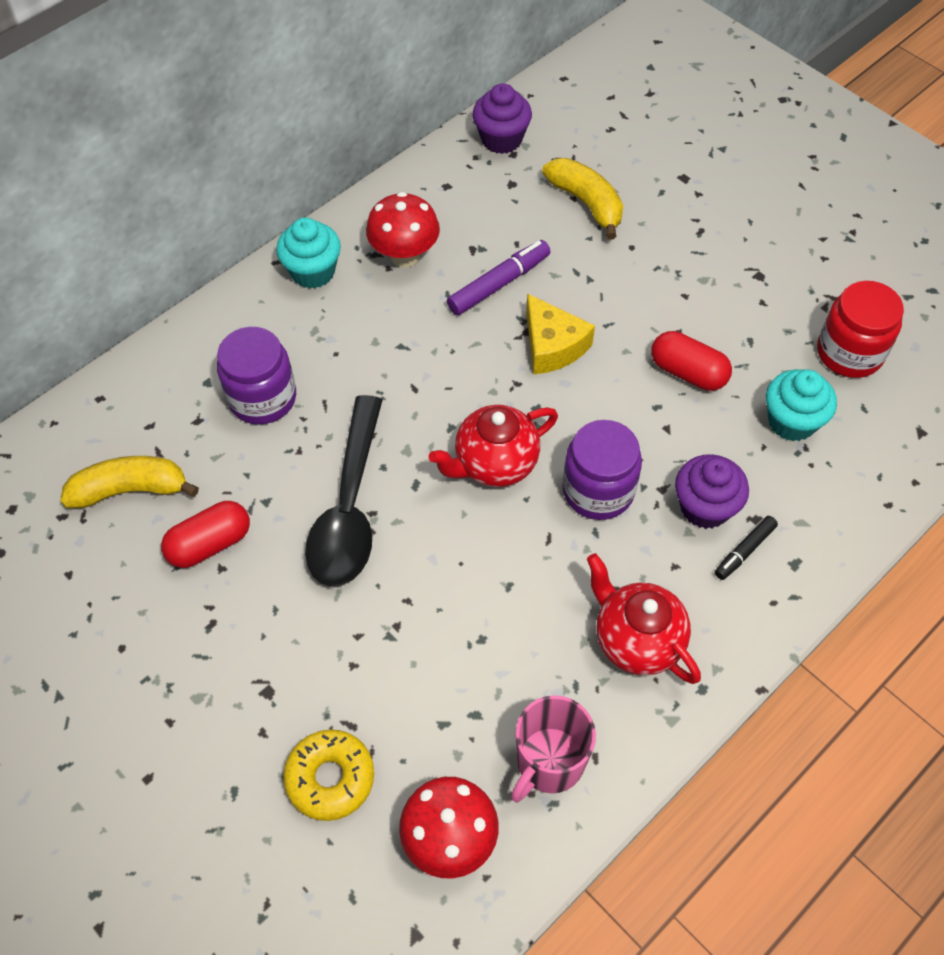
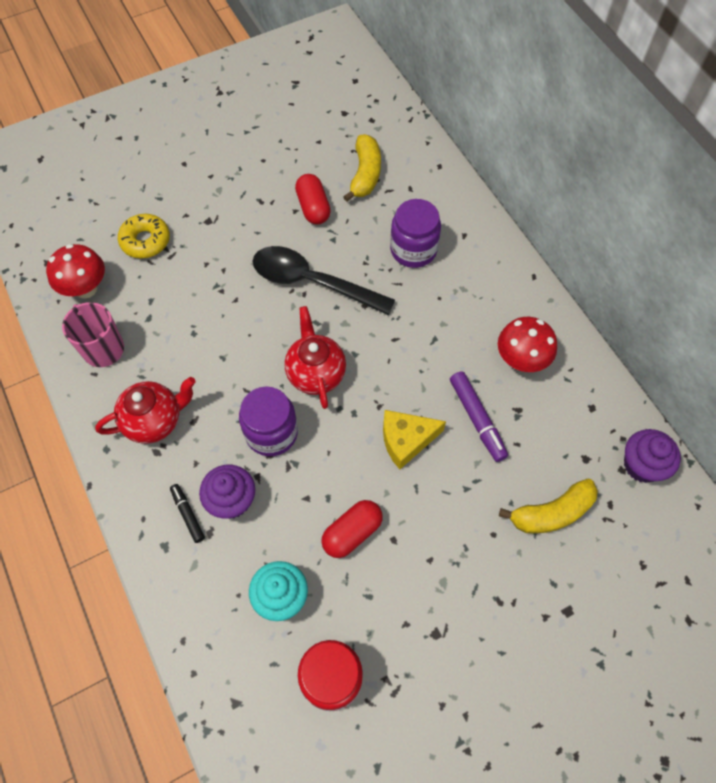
camera: 105 degrees right, 5 degrees up
turquoise cupcake [276,218,341,289] -> none

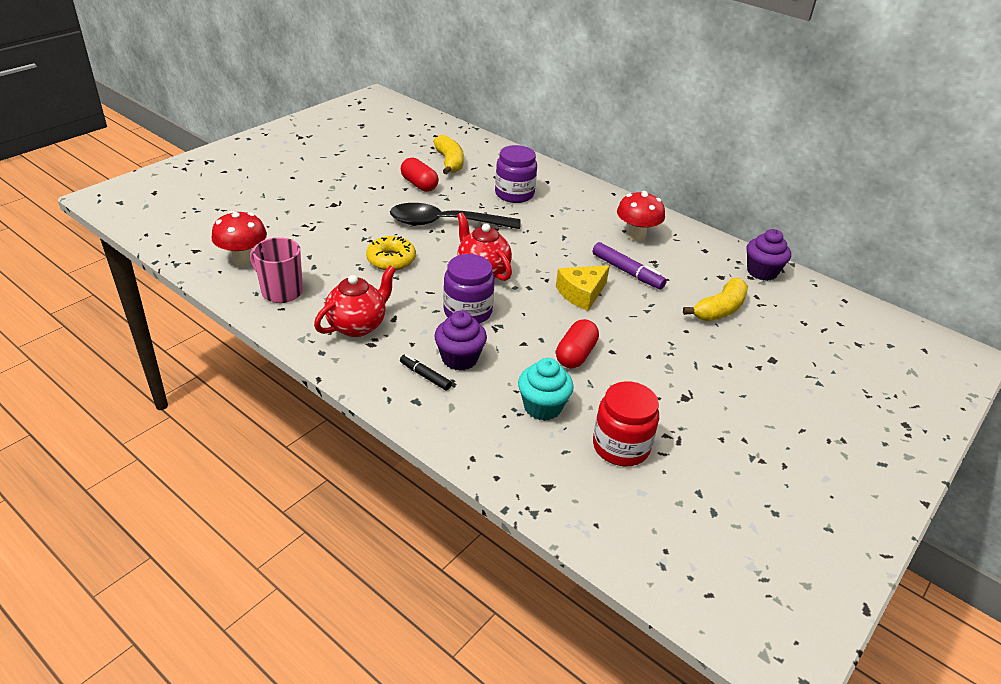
camera: 25 degrees left, 25 degrees down
yellow donut [118,214,170,258] -> yellow donut moved to [366,236,416,270]

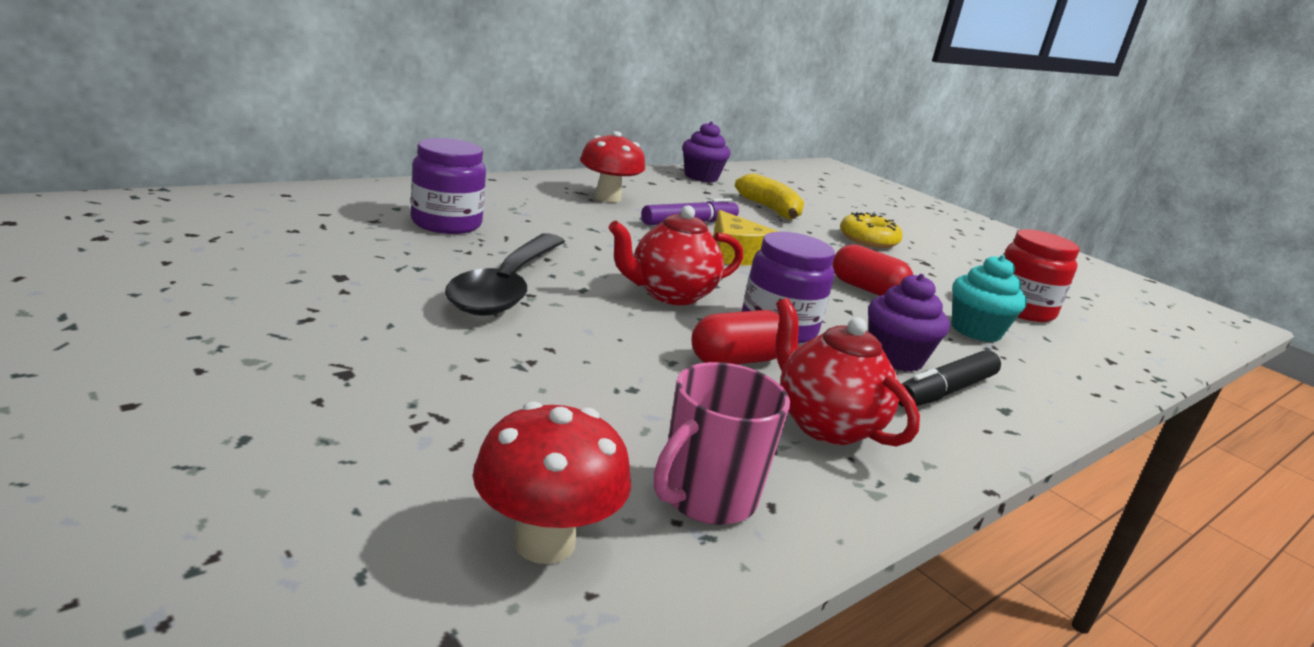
camera: 80 degrees left, 15 degrees down
yellow donut [366,236,416,270] -> yellow donut moved to [840,212,903,248]
black marker [400,354,452,390] -> black marker [899,350,1001,407], size x1.62
red capsule [401,158,439,192] -> red capsule moved to [691,310,779,365]
yellow banana [433,135,464,174] -> none

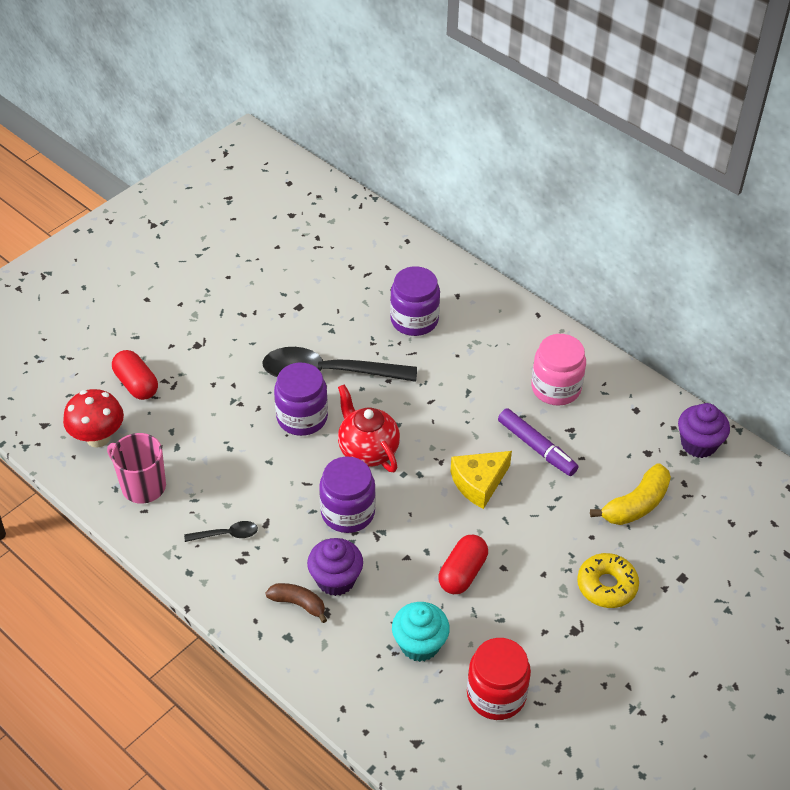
camera: 85 degrees right, 25 degrees up
red mushroom [580,131,645,202] -> pink jar [531,334,586,406]
red capsule [691,310,779,365] -> red capsule moved to [112,350,158,400]
red teapot [775,298,920,446] -> black spoon [184,521,258,542]
black marker [899,350,1001,407] -> brown banana [266,583,327,623]
none -> purple jar [274,363,328,436]

